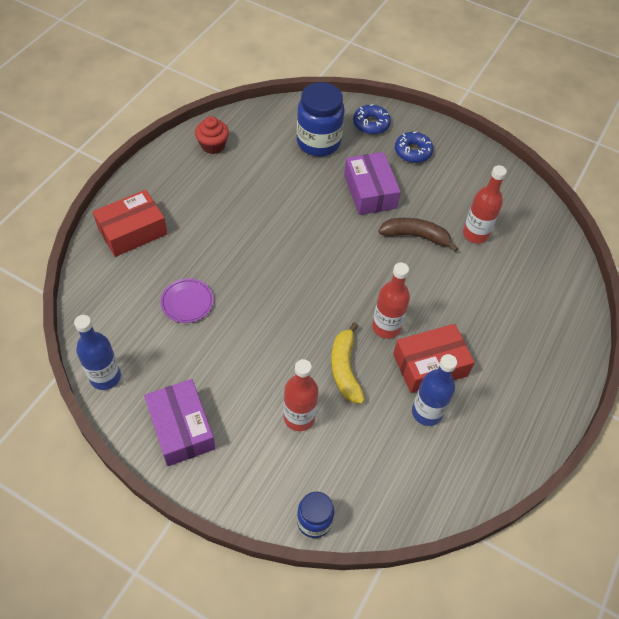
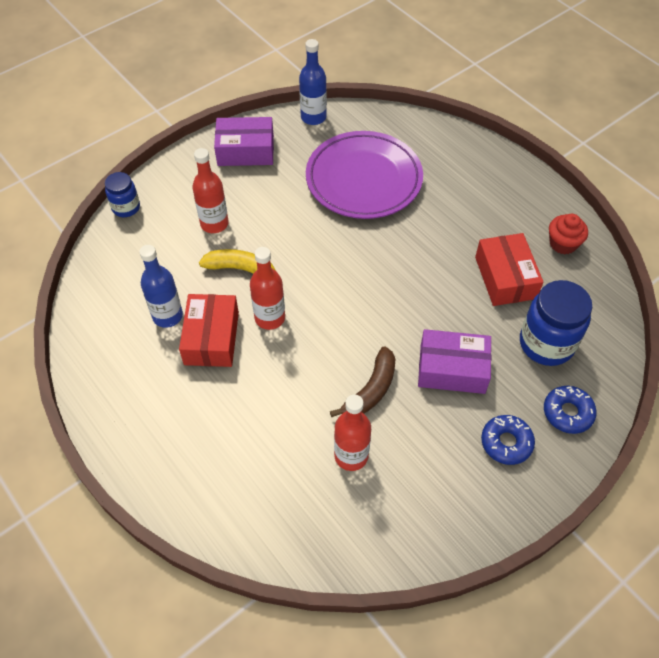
camera: 115 degrees right, 0 degrees up
red box [93,190,168,257] -> red box moved to [475,233,543,306]
purple plate [160,278,214,323] -> purple plate [306,131,423,219], size x2.37

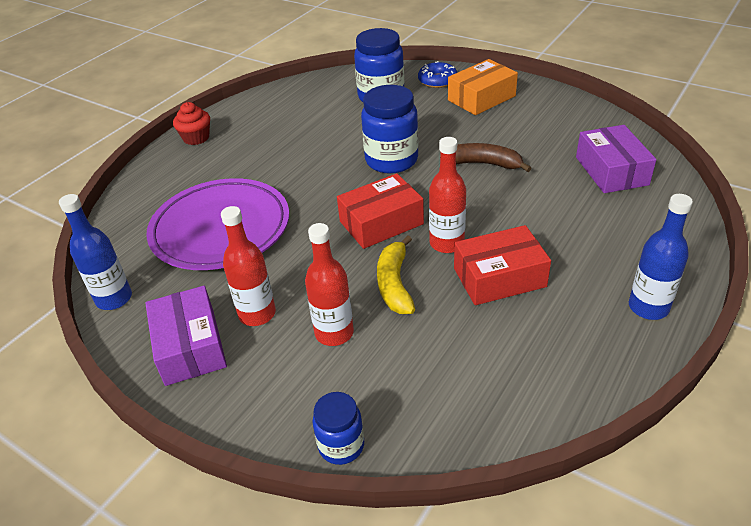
camera: 105 degrees left, 15 degrees down
blue bottle [139,245,183,328] -> blue bottle moved to [629,194,693,320]
red bottle [334,395,371,471] -> red bottle moved to [221,206,276,326]
purple box [418,329,491,394] -> purple box moved to [576,125,656,193]
red box [475,233,543,306] -> red box moved to [337,173,424,249]
blue donut [481,415,535,465] -> orange box [448,59,518,115]
red cupcake [549,214,588,254] -> red cupcake moved to [173,102,210,145]
none -> blue jar [361,85,419,174]

